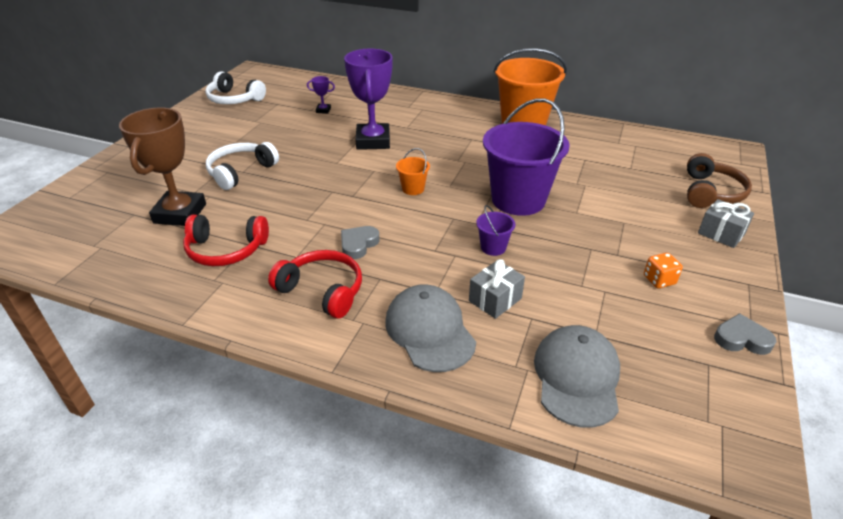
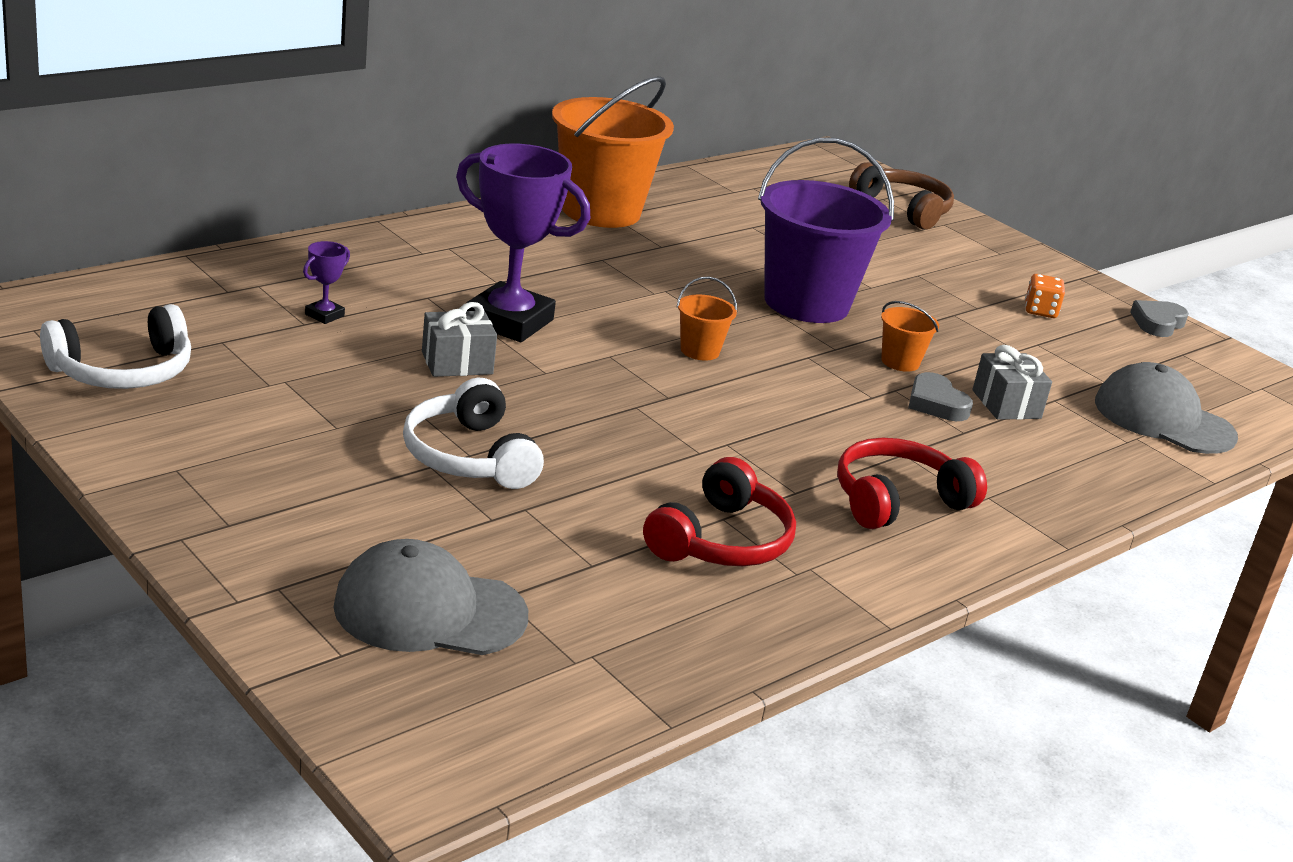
camera: 65 degrees left, 10 degrees down
brown trophy [119,108,206,226] -> none
grey heart [341,226,379,259] -> grey heart moved to [908,372,973,421]
grey cap [386,284,476,372] -> grey cap moved to [333,539,528,655]
purple bucket [476,205,515,256] -> orange bucket [881,301,939,372]
grey gift [698,199,754,248] -> grey gift moved to [422,302,497,377]

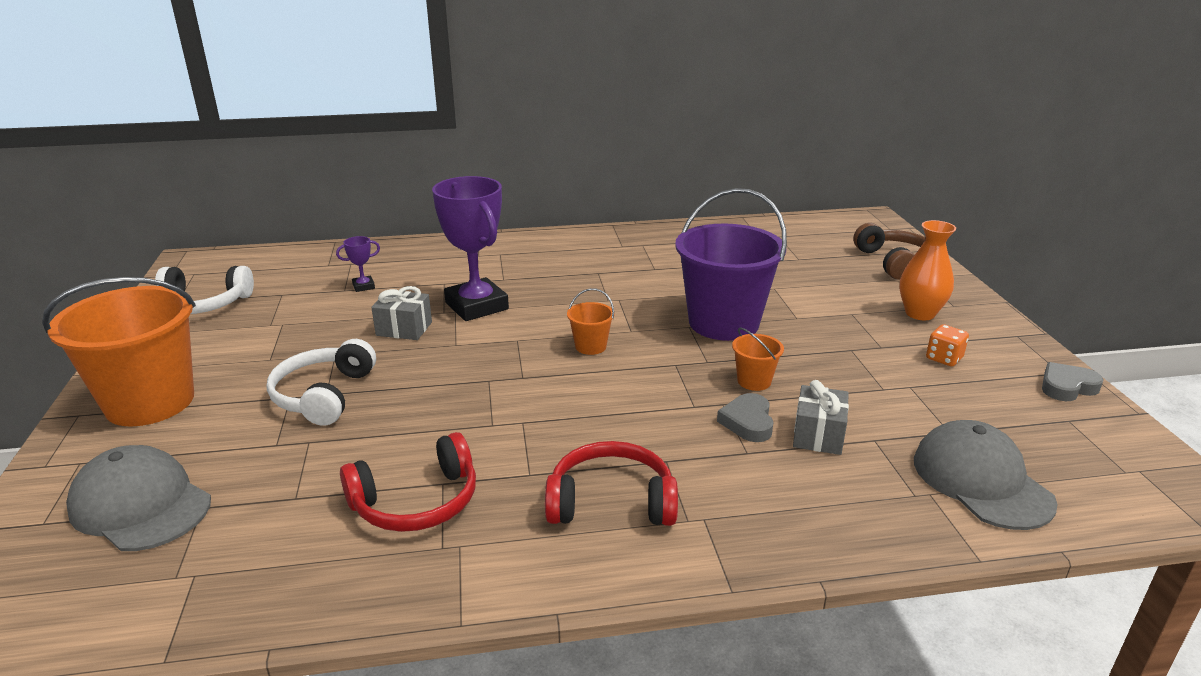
camera: 35 degrees right, 0 degrees up
orange bucket [552,76,674,228] -> orange bucket moved to [42,277,196,426]
none -> orange vase [900,220,956,320]

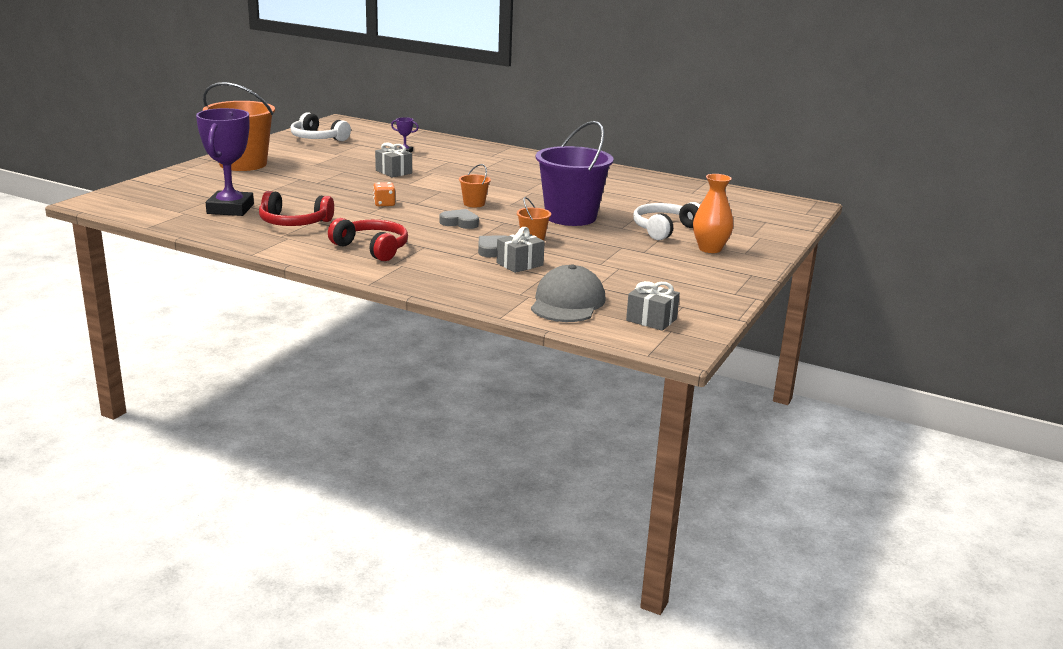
camera: 35 degrees right, 5 degrees down
grey cap [66,445,211,551] -> none
white headphones [267,339,376,426] -> white headphones moved to [633,202,700,240]
purple trophy [432,176,509,321] -> purple trophy moved to [196,108,254,216]
brown headphones [853,223,926,280] -> none
orange dice [926,324,969,366] -> orange dice moved to [373,182,395,206]
grey heart [1042,362,1104,401] -> grey heart moved to [440,209,479,229]
none -> grey gift [626,281,680,331]

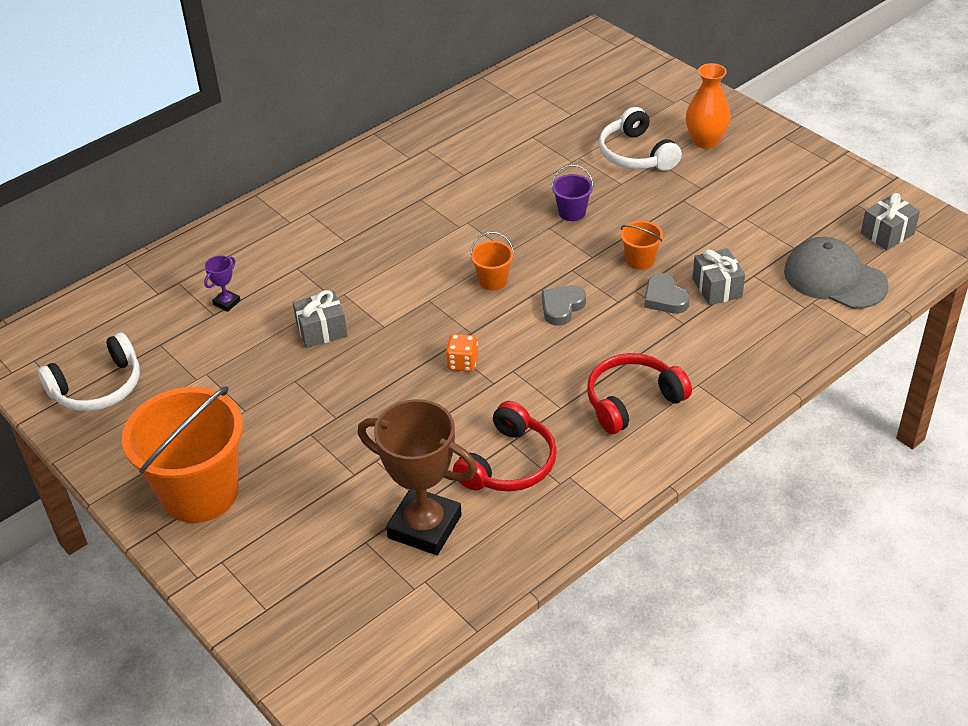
camera: 65 degrees left, 20 degrees up
purple trophy [196,108,254,216] -> brown trophy [358,399,477,555]
purple bucket [536,121,614,226] -> purple bucket [551,165,594,221], size x0.43

